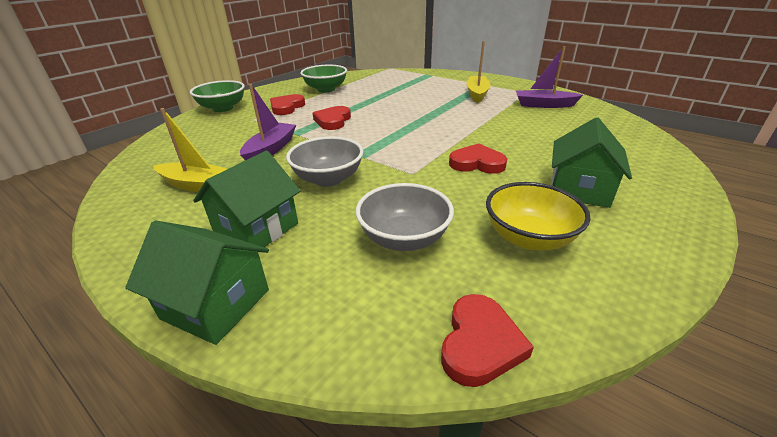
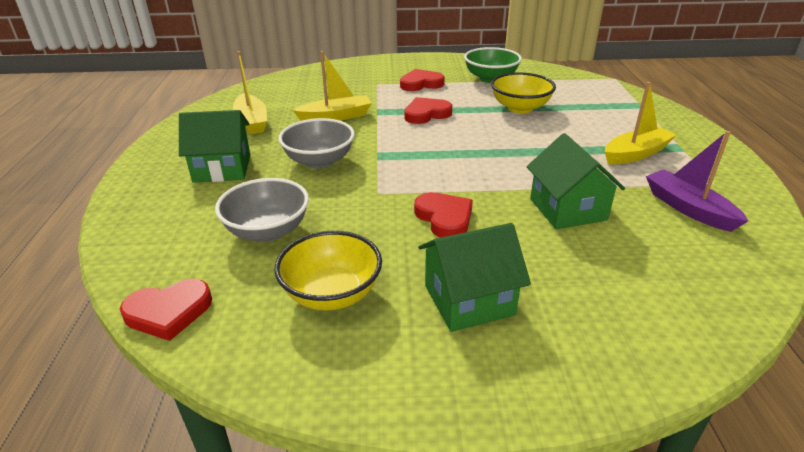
camera: 50 degrees right, 0 degrees up
green house [125,221,269,345] -> green house moved to [527,133,625,229]
green bowl [190,80,245,112] -> none
purple boat [240,84,296,160] -> yellow boat [293,51,372,121]
none -> yellow bowl [491,72,556,113]

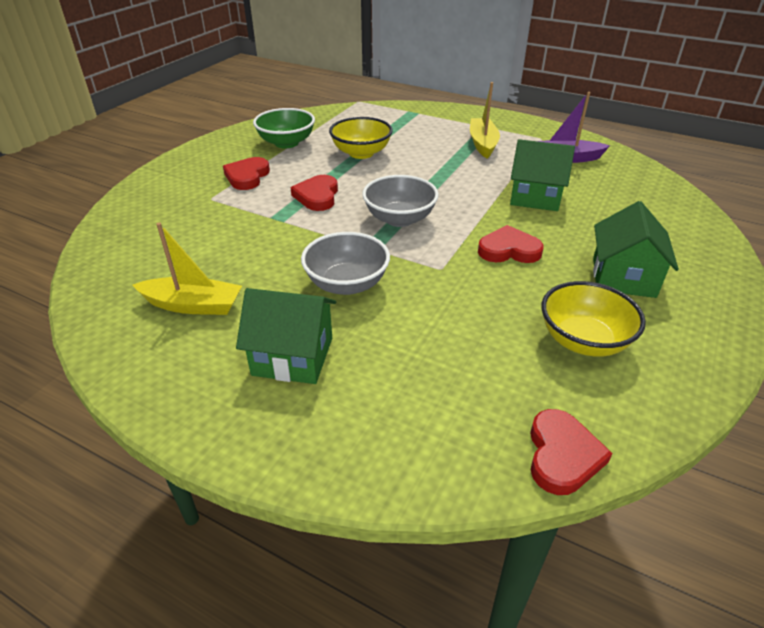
camera: 60 degrees left, 5 degrees up
green house [179,110,250,183] -> green house turned 75 degrees clockwise [236,288,336,384]
grey bowl [215,178,309,242] -> grey bowl moved to [362,175,439,227]
yellow boat [293,51,372,121] -> none

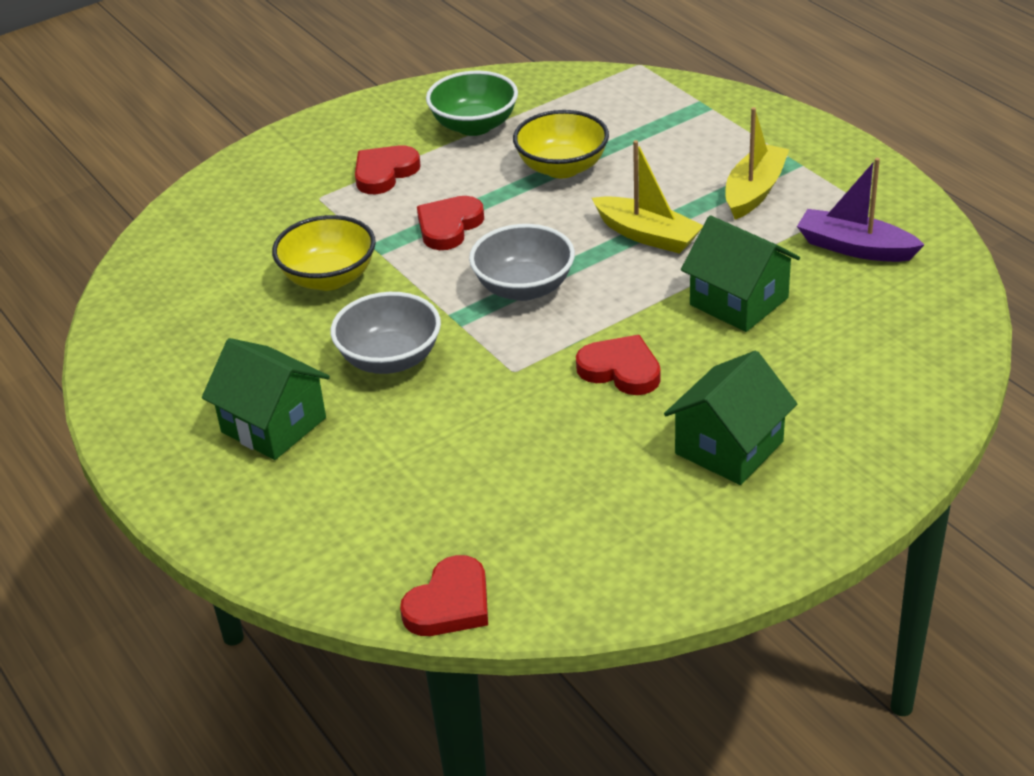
camera: 30 degrees right, 0 degrees up
yellow boat [133,223,242,315] -> yellow boat moved to [592,140,703,254]
yellow bowl [541,281,646,357] -> yellow bowl moved to [272,215,376,291]

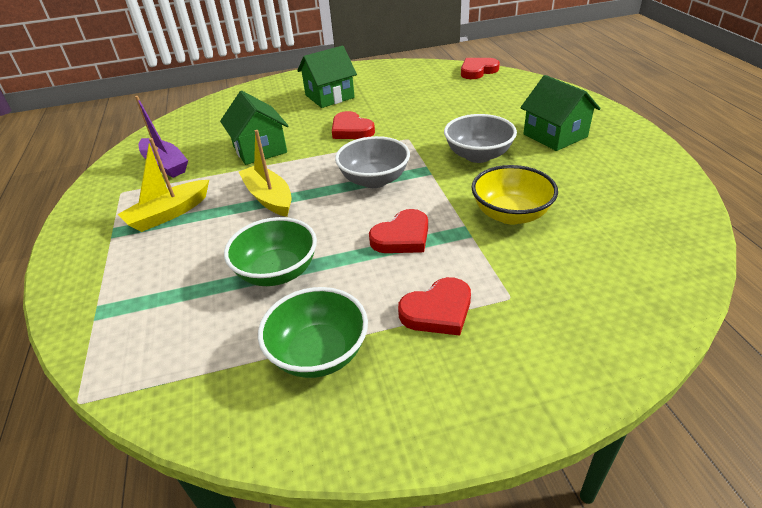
camera: 160 degrees left, 0 degrees up
yellow bowl [513,110,609,178] -> green bowl [224,217,317,286]

